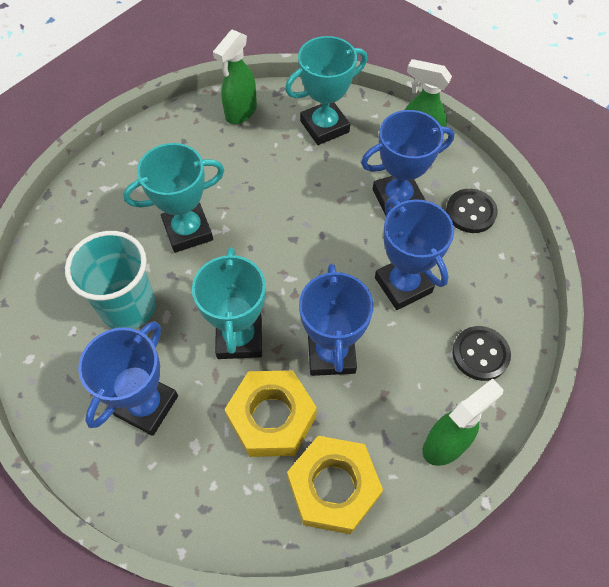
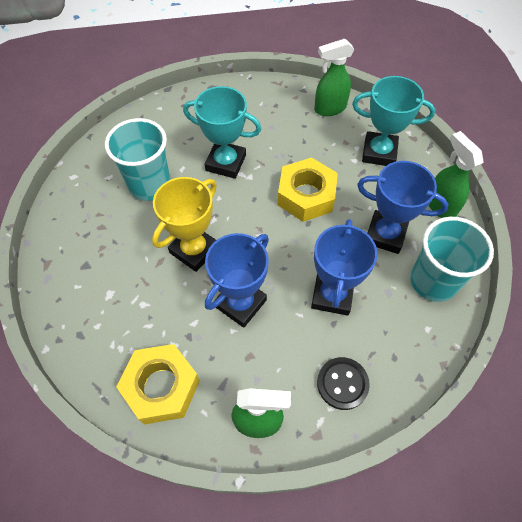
camera: 40 degrees right, 0 degrees up
blue trophy [78,321,178,436] -> none
turquoise trophy [192,247,266,359] -> yellow trophy [152,177,217,272]
yellow nut [224,370,317,457] -> yellow nut moved to [278,157,338,222]
black button [446,189,498,233] -> turquoise cup [410,217,494,302]

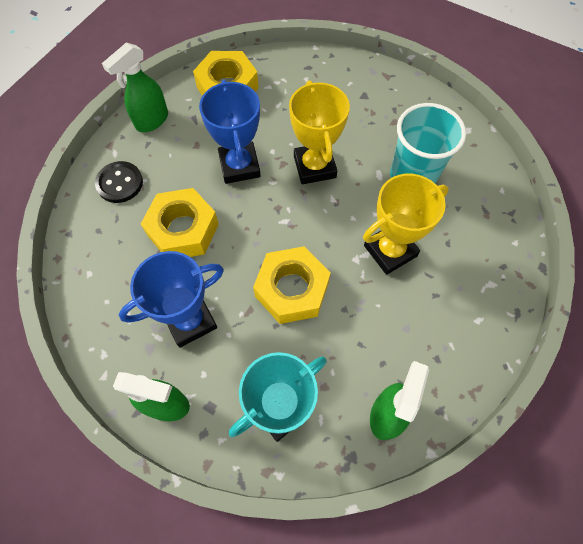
camera: 130 degrees right, 5 degrees up
turquoise trophy [183,86,261,179] -> yellow trophy [363,174,449,275]
blue trophy [311,219,378,316] -> yellow nut [141,188,219,257]
turquoise cup [410,217,494,302] -> none

